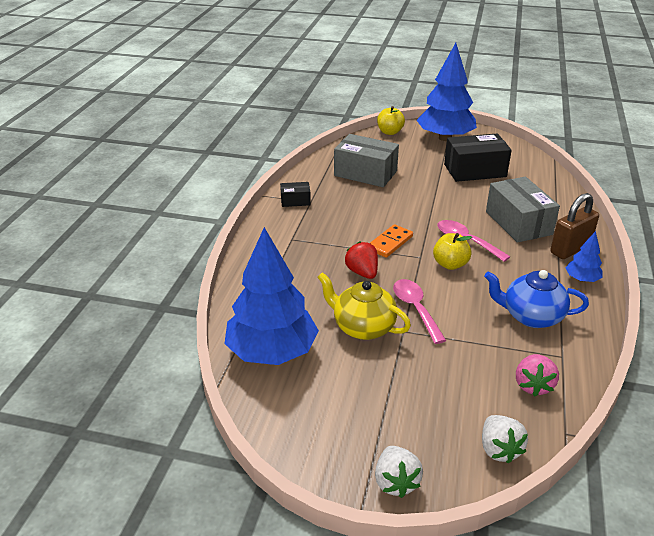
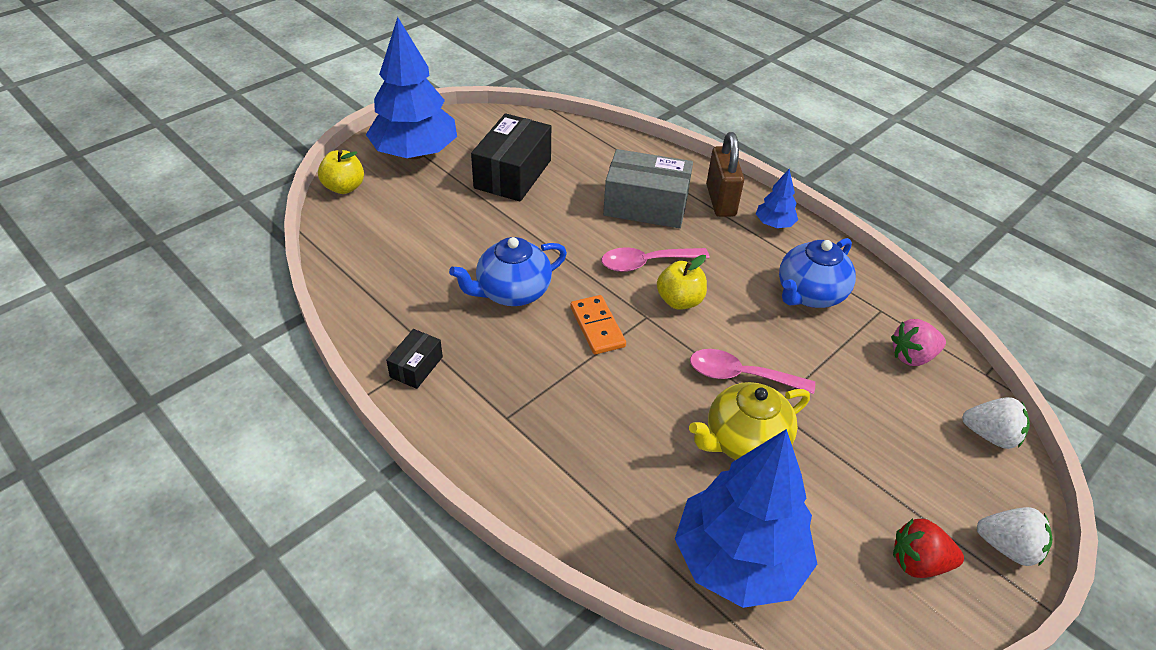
camera: 60 degrees left, 10 degrees up
grey box [334,134,399,187] -> none
red strawberry [345,242,378,279] -> red strawberry moved to [893,518,964,578]
pink strawberry [516,354,559,397] -> pink strawberry turned 120 degrees clockwise [891,319,946,366]
none -> blue teapot [449,237,567,306]

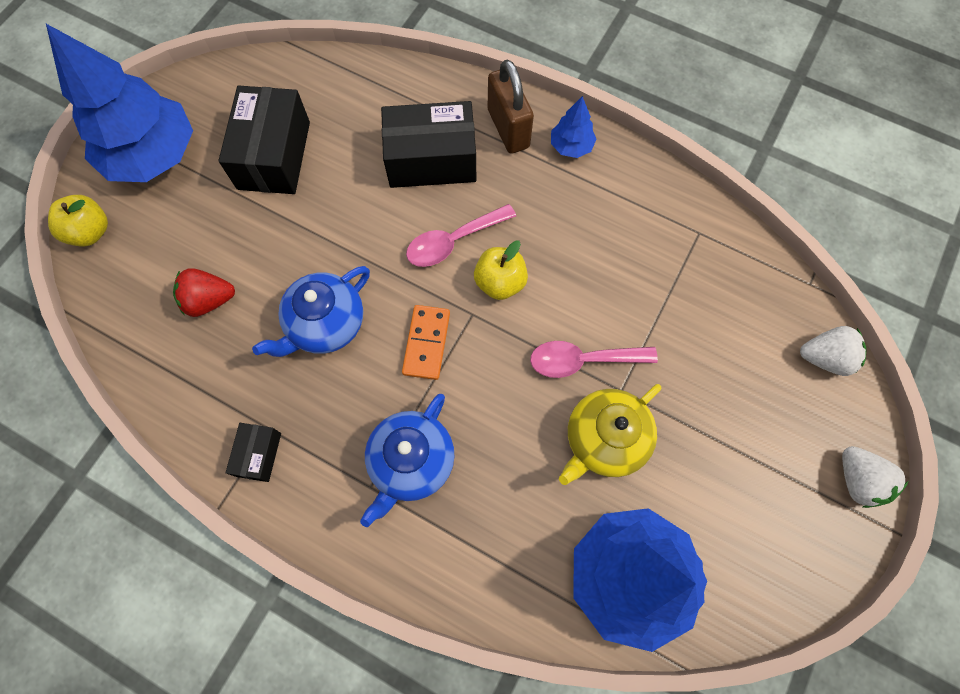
camera: 15 degrees left, 25 degrees up
orange domino [570,295,626,355] -> orange domino turned 45 degrees clockwise [402,305,450,380]
grey box [603,149,693,228] -> black box [381,101,476,188]
blue teapot [779,238,856,308] -> blue teapot moved to [360,394,455,527]
pink strawberry [891,319,946,366] -> none
red strawberry [893,518,964,578] -> red strawberry moved to [173,268,235,317]
white strawberry [977,507,1053,566] -> white strawberry turned 60 degrees clockwise [842,446,908,508]

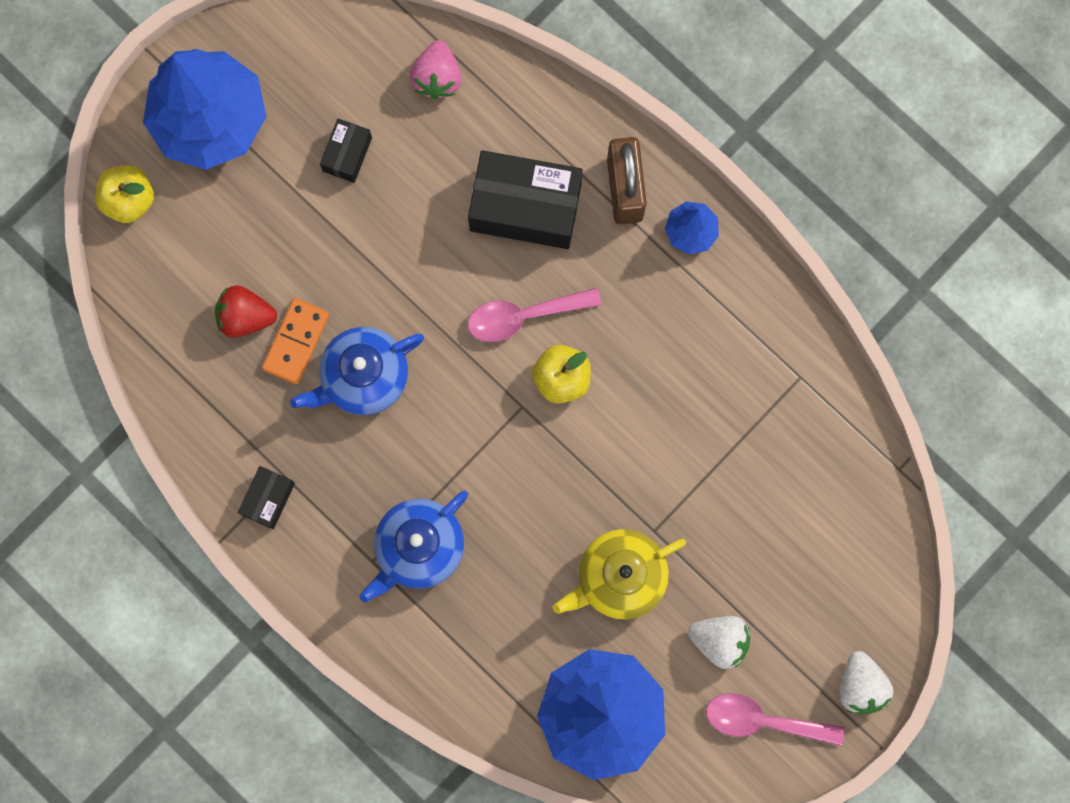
camera: 15 degrees right, 10 degrees up
black box [218,85,310,194] -> black box [320,119,372,183], size x0.50
orange domino [402,305,450,380] -> orange domino moved to [262,298,329,384]
pink spoon [530,341,658,378] -> pink spoon moved to [706,693,845,746]
white strawberry [800,326,866,376] -> white strawberry moved to [688,616,750,669]
none -> pink strawberry [410,40,462,99]

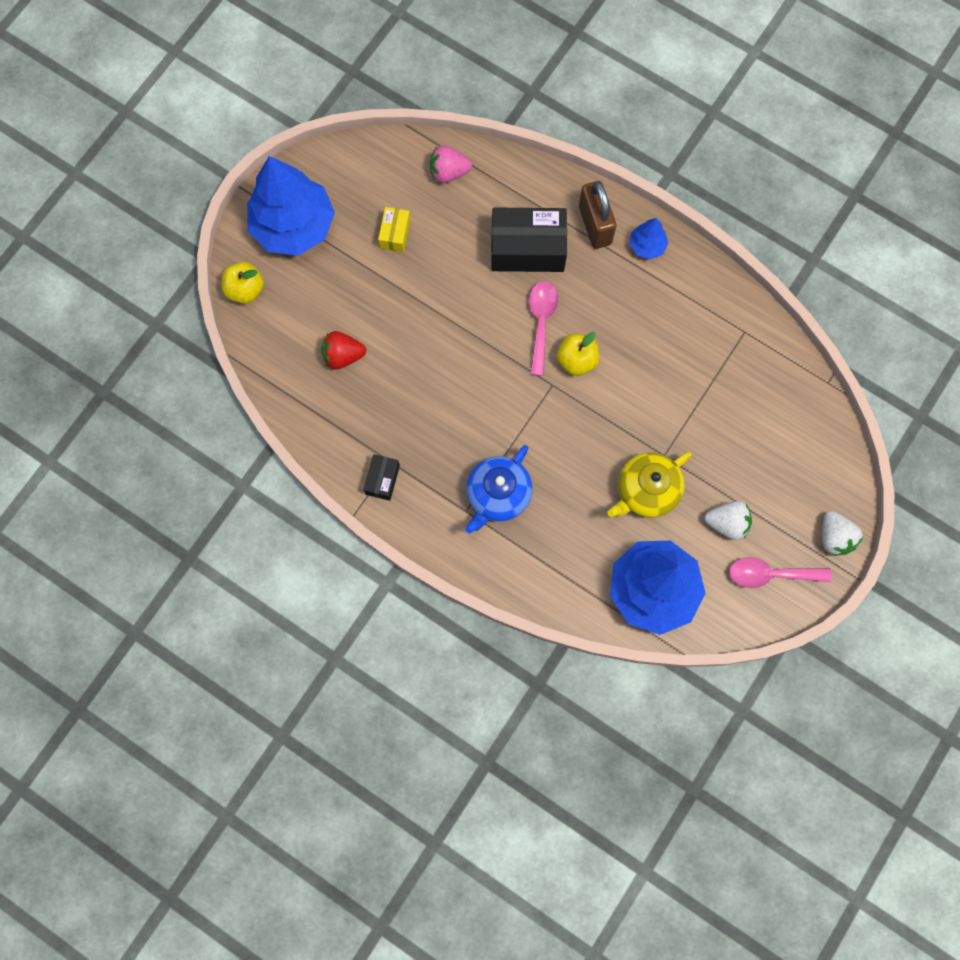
camera: 10 degrees left, 5 degrees down
orange domino [262,298,329,384] -> none
blue teapot [290,327,424,415] -> none
black box [320,119,372,183] -> yellow box [378,207,411,252]
pink strawberry [410,40,462,99] -> pink strawberry turned 90 degrees clockwise [430,145,472,183]
pink spoon [468,288,601,342] -> pink spoon turned 120 degrees clockwise [529,281,558,376]

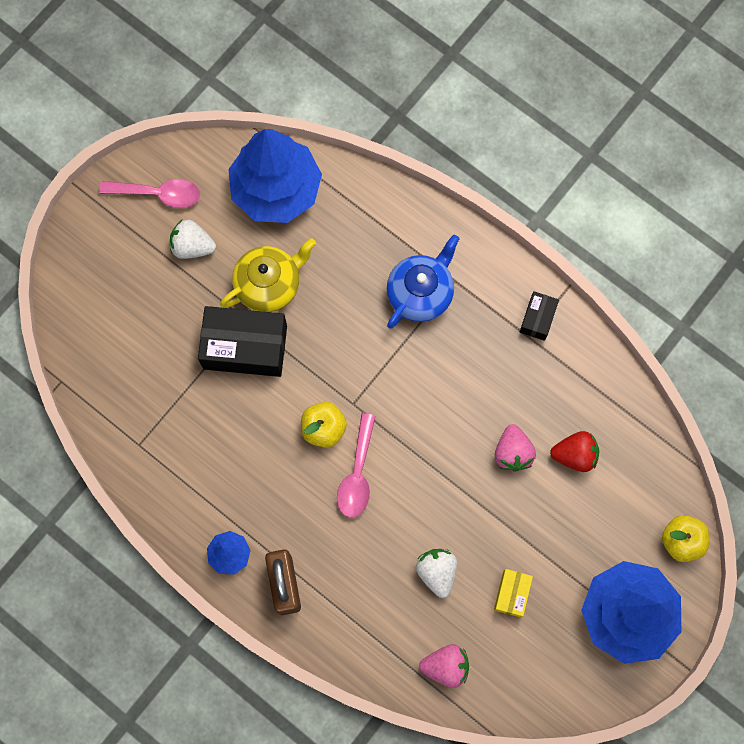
camera: 175 degrees left, 0 degrees up
black box [491,208,567,272] -> black box moved to [198,306,287,377]
white strawberry [822,511,863,556] -> white strawberry moved to [416,549,457,598]
none -> pink strawberry [495,424,536,472]

